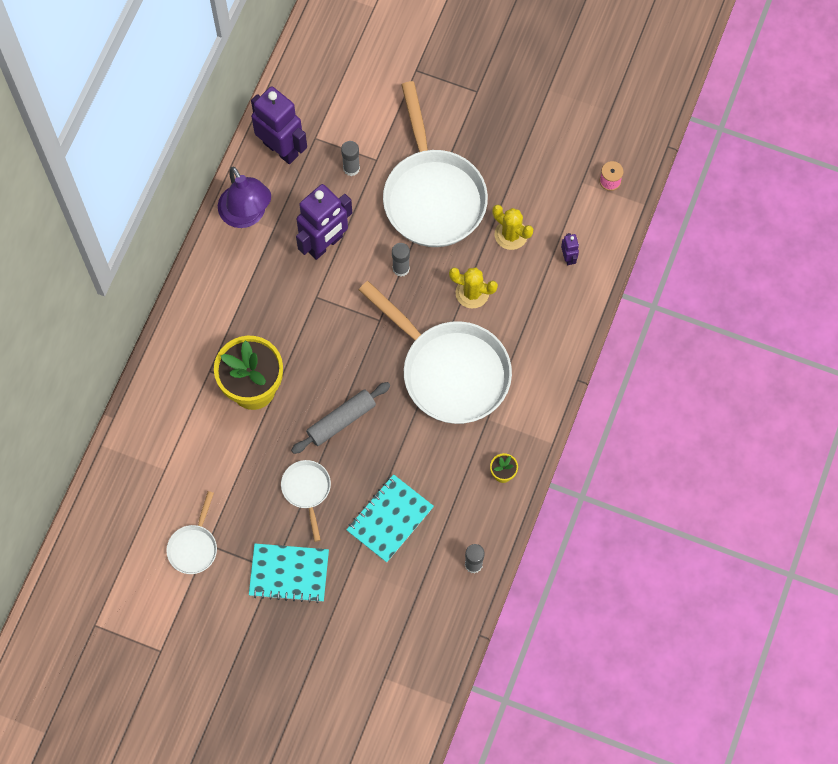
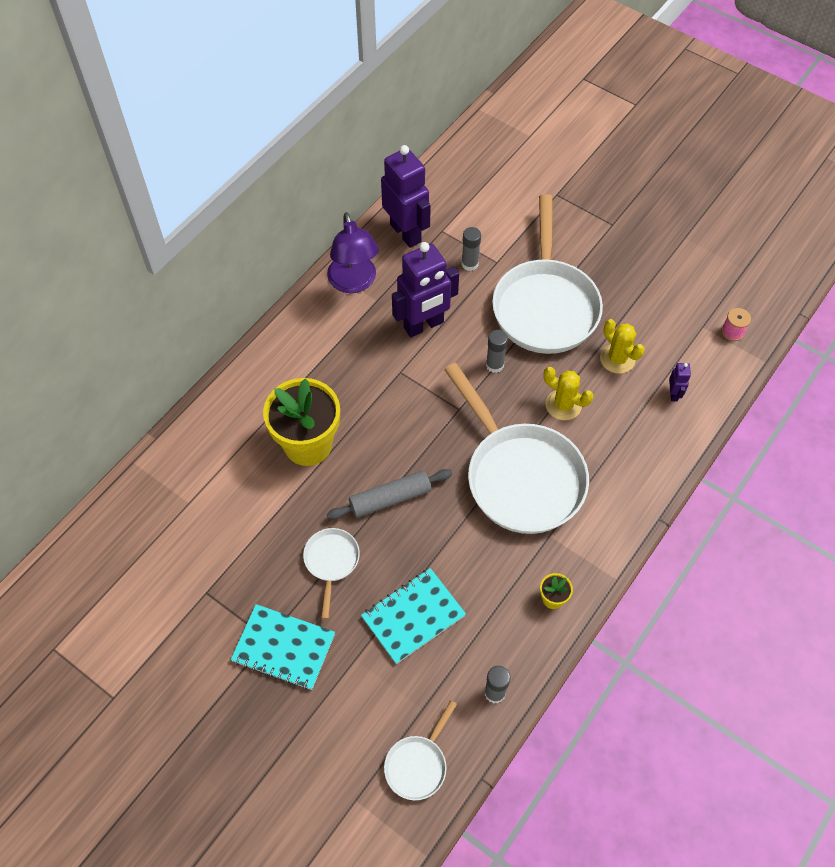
camera: 15 degrees right, 10 degrees down
white pan [166,491,217,574] -> white pan moved to [384,700,457,800]

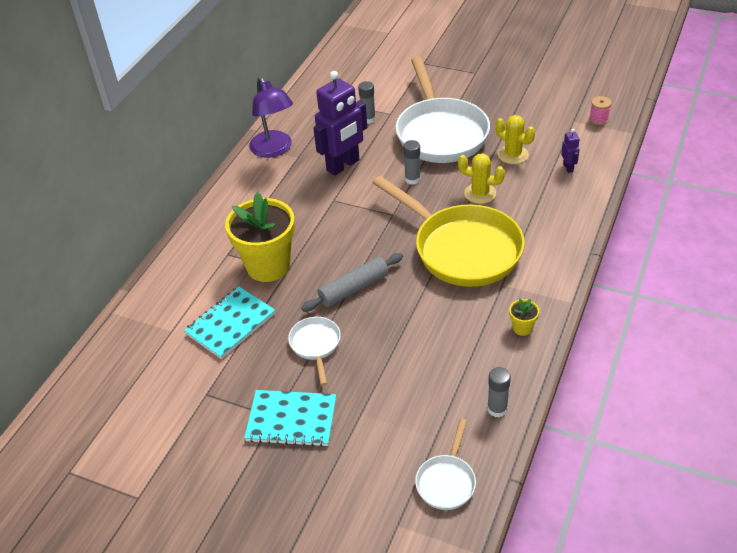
camera: 10 degrees left, 15 degrees down
turquoise notebook [361,568,466,664] -> turquoise notebook moved to [184,287,275,359]
purple robot [381,145,431,248] -> none
white pan [444,363,589,534] -> yellow pan [372,175,525,287]

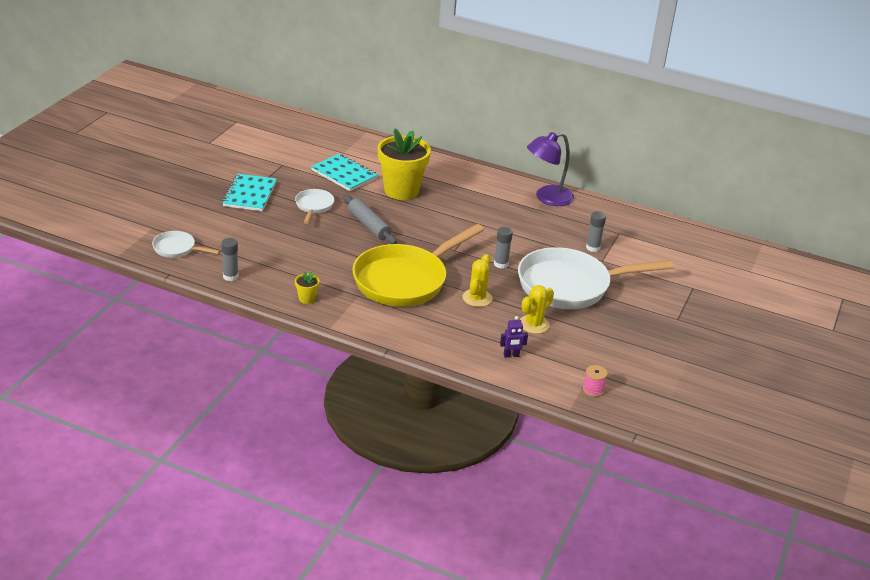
camera: 85 degrees right, 10 degrees down
white pan [288,317,341,386] -> white pan turned 75 degrees counterclockwise [295,189,334,224]
purple robot [314,71,367,176] -> none

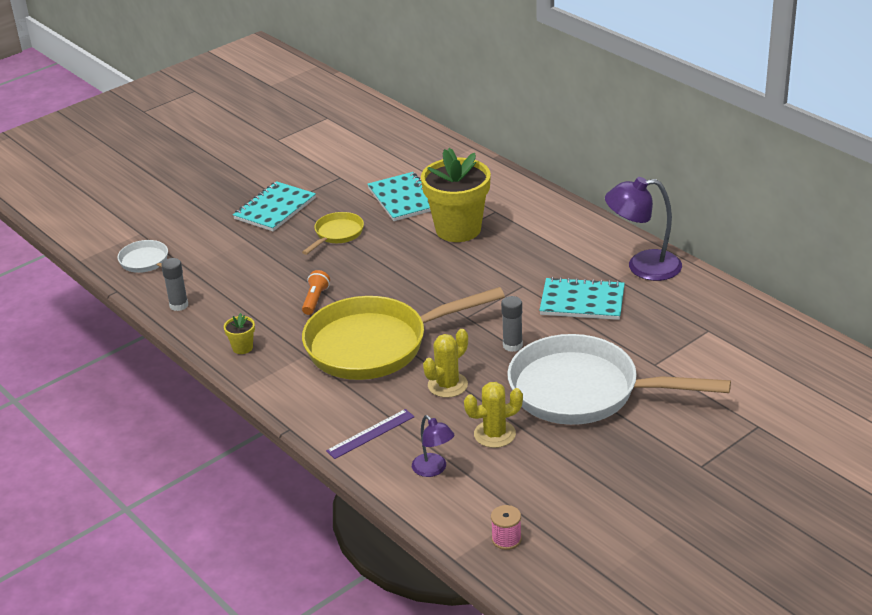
camera: 30 degrees right, 0 degrees up
white pan [295,189,334,224] -> yellow pan [302,212,364,255]
grey rolling pin [343,195,397,244] -> none
purple robot [500,316,528,358] -> purple lamp [412,415,454,477]
grey glue stick [586,211,606,252] -> none
none -> orange flashlight [302,270,330,315]
none -> purple ruler [326,409,415,459]
none -> turquoise notebook [539,277,625,320]

